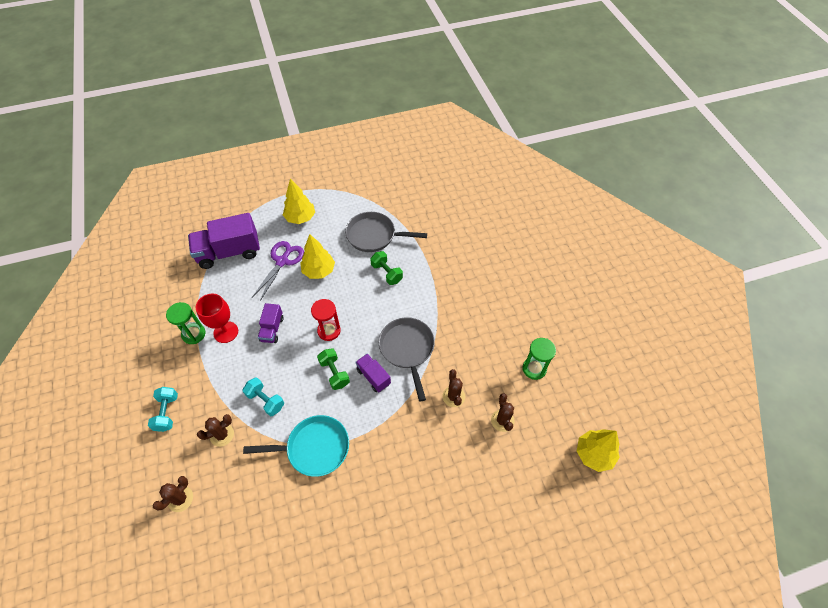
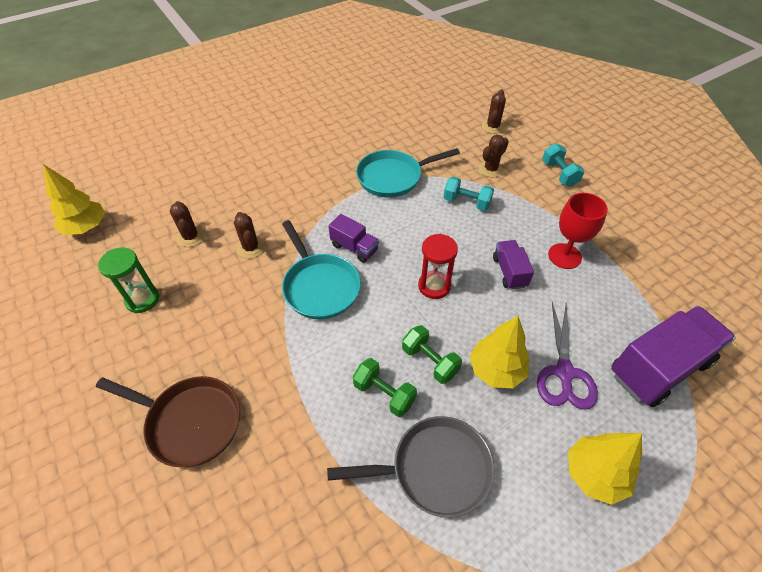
camera: 165 degrees right, 5 degrees down
green hourglass [166,302,205,344] -> none
green dumbbell [317,348,350,390] -> green dumbbell moved to [402,325,462,384]
grey pan [379,317,435,401] -> turquoise pan [282,220,361,320]
none -> brown pan [96,376,240,467]

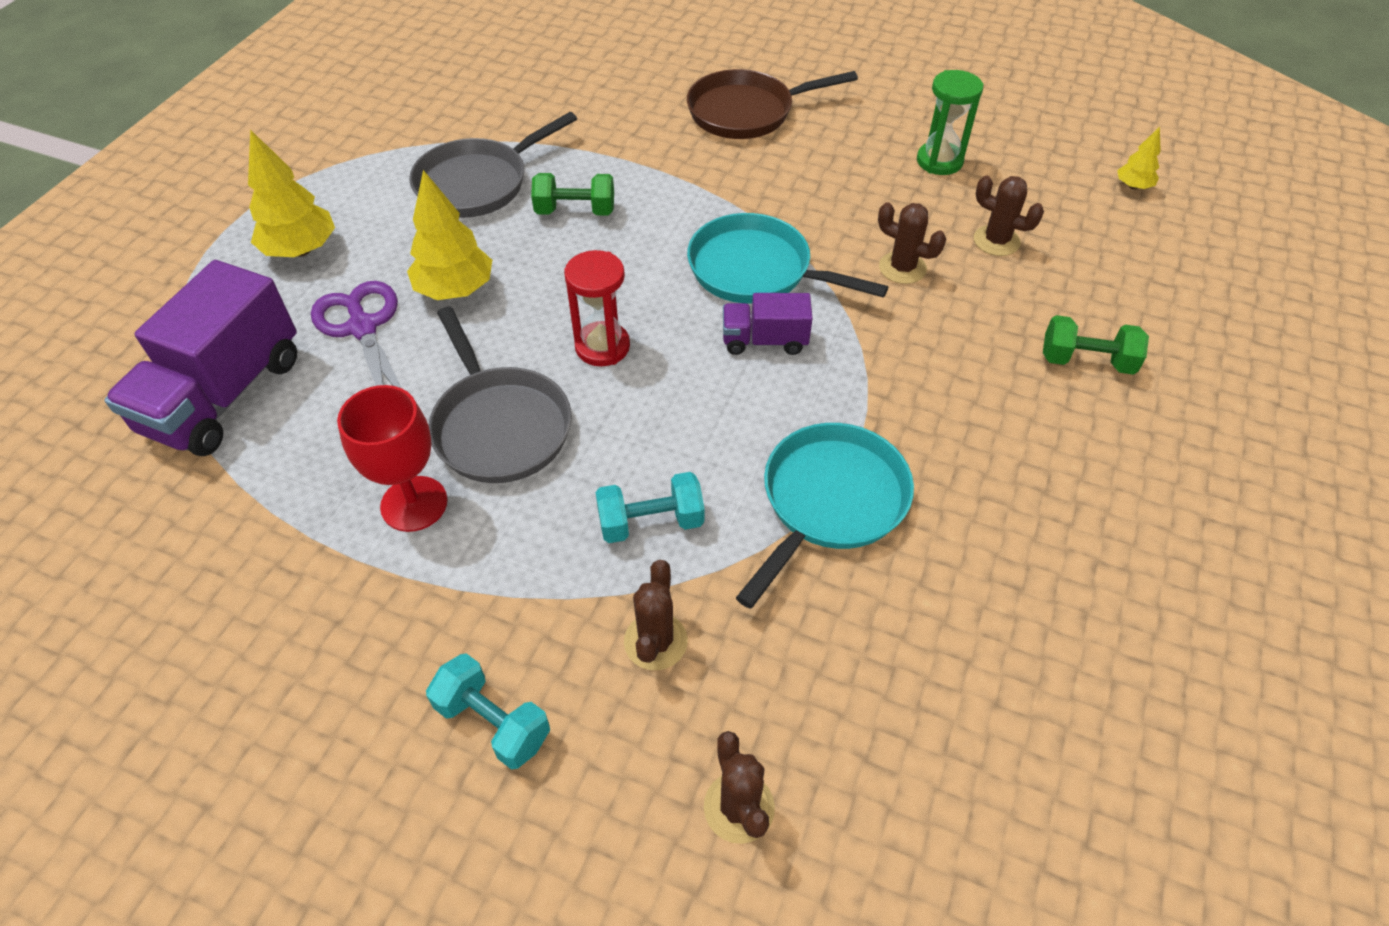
camera: 145 degrees right, 0 degrees up
yellow tree [43,164,105,235] -> yellow tree [1117,127,1161,190], size x0.53
green dumbbell [402,325,462,384] -> green dumbbell moved to [1043,315,1149,375]
purple truck [493,240,534,290] -> grey pan [429,307,572,483]

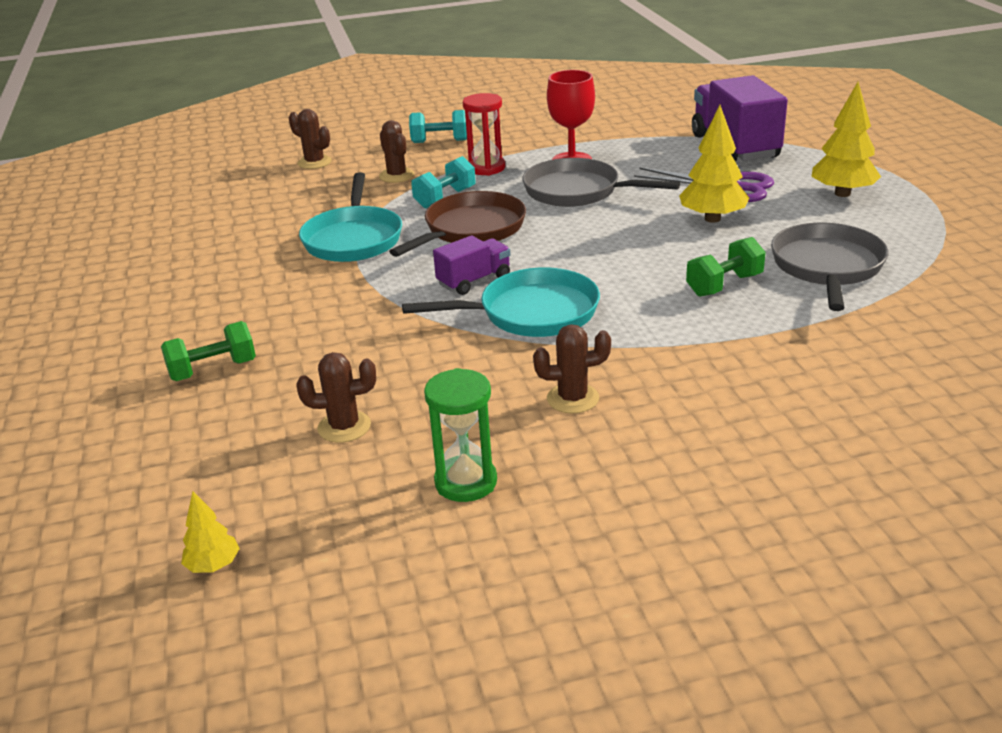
camera: 145 degrees right, 20 degrees down
red hourglass [564,250,630,366] -> red hourglass moved to [463,93,505,176]
brown pan [687,69,858,139] -> brown pan moved to [389,191,526,257]
brown cactus [878,202,946,284] -> brown cactus moved to [533,324,611,413]

